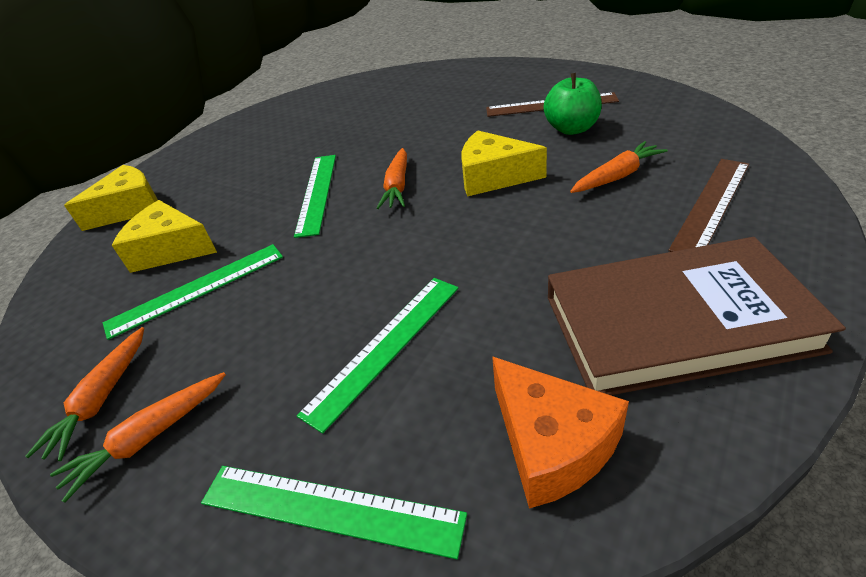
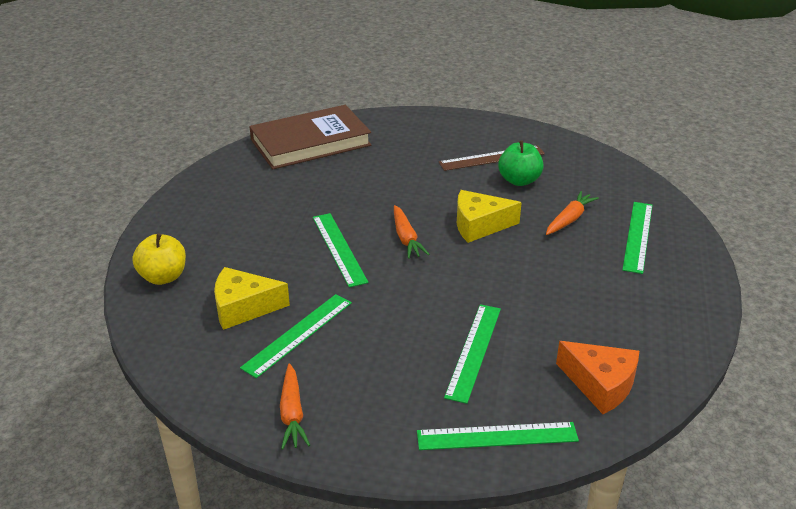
camera: 25 degrees left, 5 degrees down
orange carrot [50,372,226,503] -> none
yellow cheese [64,165,158,231] -> yellow apple [132,233,186,285]
brown book [548,237,846,395] -> brown book moved to [249,105,371,169]
brown ruler [668,159,749,252] -> green ruler [622,202,652,274]

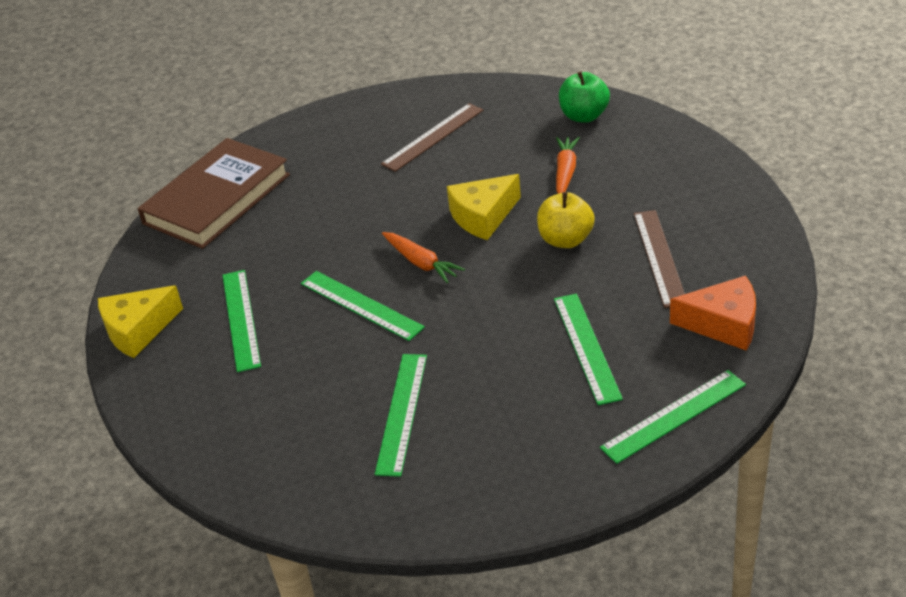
camera: 25 degrees left, 5 degrees up
yellow apple [132,233,186,285] -> yellow apple moved to [537,192,595,248]
yellow cheese [214,267,290,330] -> yellow cheese moved to [98,285,183,358]
orange carrot [280,363,310,450] -> none
green apple [498,140,544,186] -> green apple moved to [559,71,610,123]
green ruler [622,202,652,274] -> green ruler moved to [222,270,261,372]
none -> brown ruler [634,210,685,308]

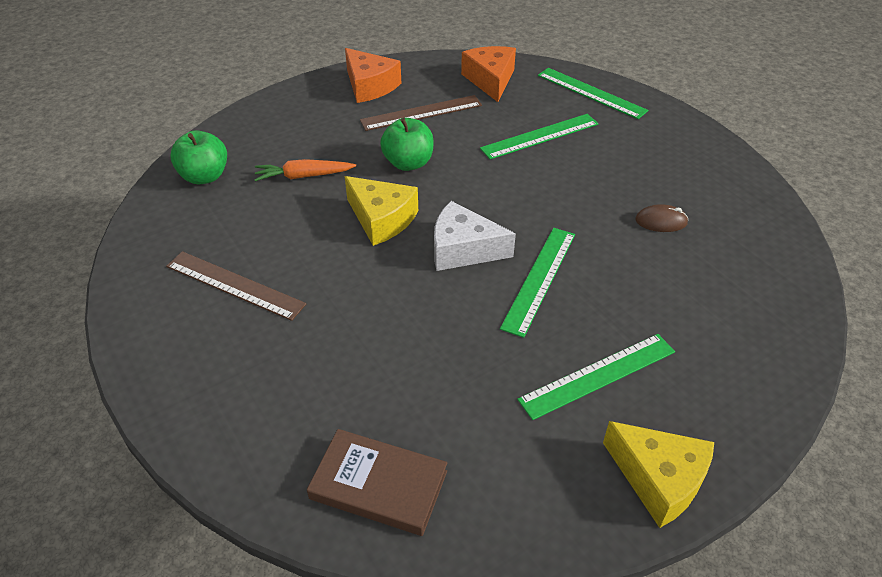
camera: 110 degrees left, 5 degrees up
brown book [137,138,290,249] -> brown book [307,429,447,536], size x0.62
green ruler [375,354,427,477] -> brown mouse [635,204,688,232]
orange carrot [382,232,465,283] -> white cheese [434,201,516,271]
yellow apple [537,192,595,248] -> green apple [380,118,434,171]
none -> orange cheese [345,48,401,103]

